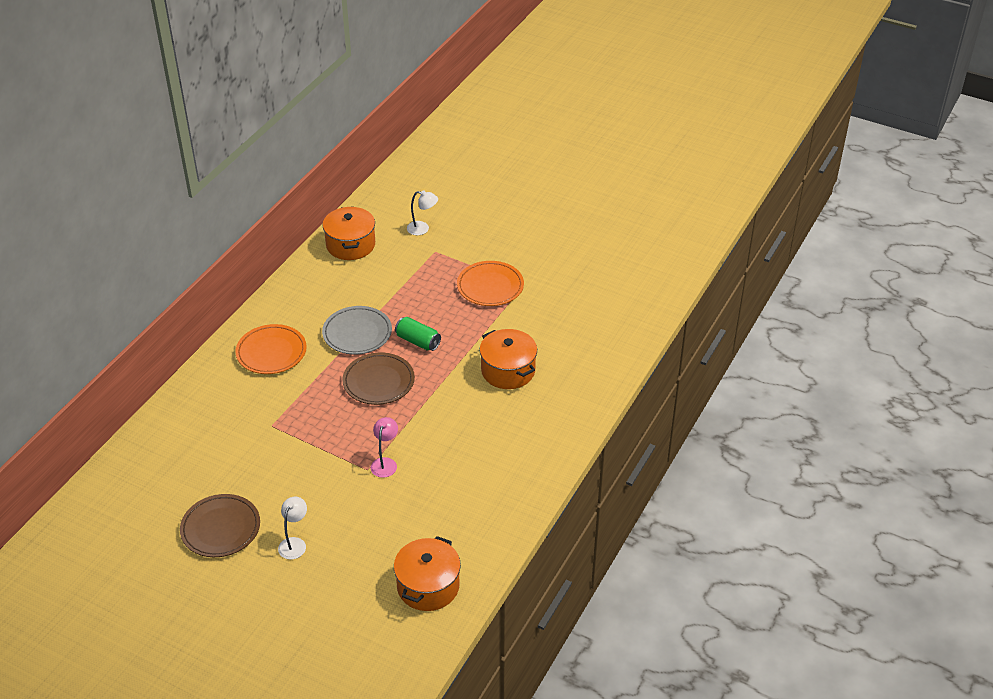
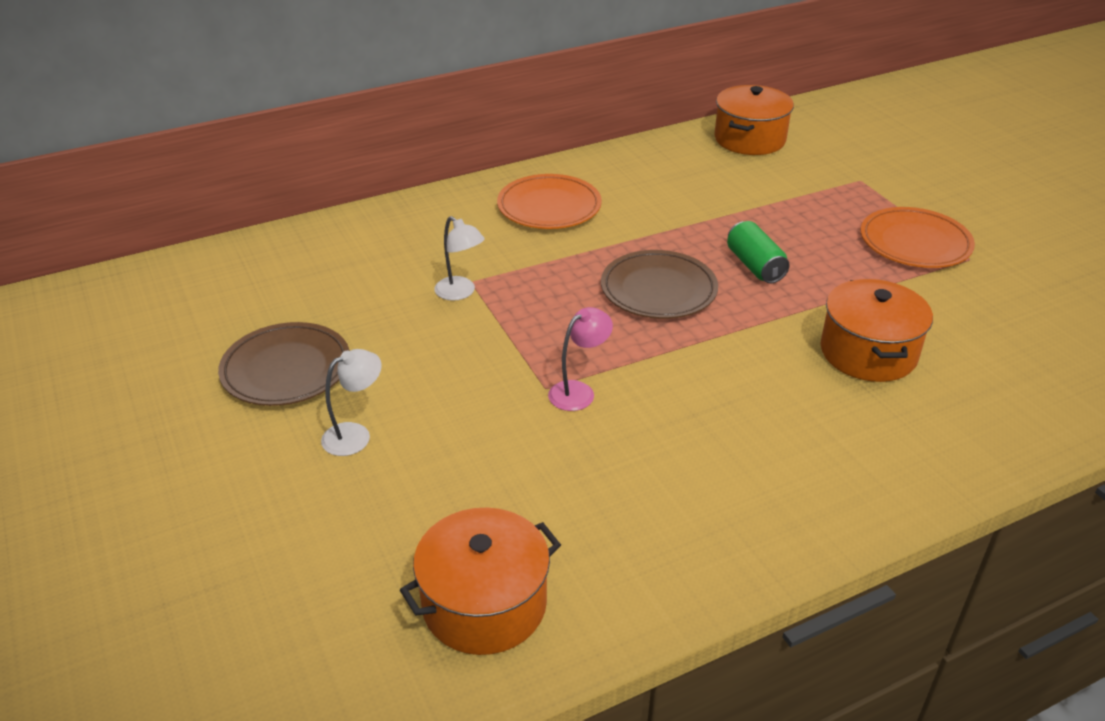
camera: 35 degrees right, 5 degrees down
grey plate [322,306,392,355] -> none
white lamp [407,191,438,235] -> white lamp moved to [434,216,485,301]

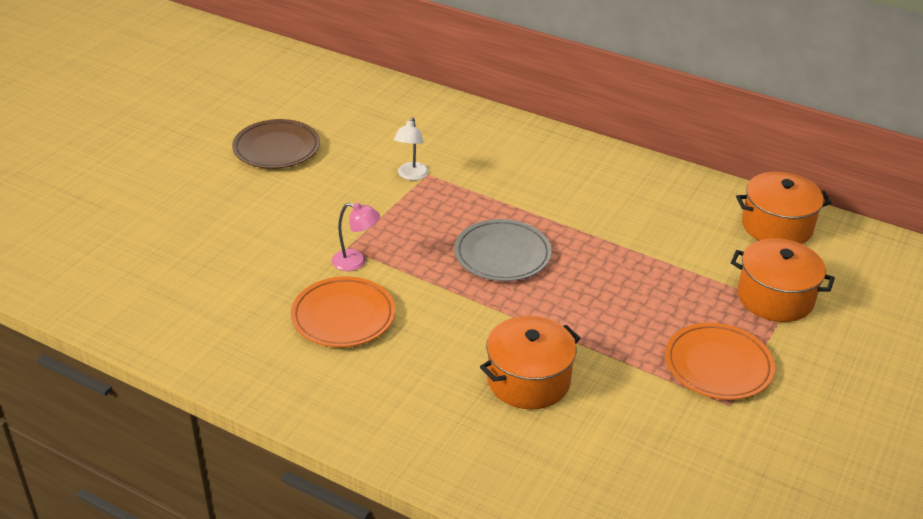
camera: 55 degrees right, 0 degrees up
white lamp [321,349,382,456] -> none
orange pot [400,508,561,655] -> orange pot moved to [731,238,835,322]
orange plate [497,174,602,229] -> orange plate moved to [291,276,395,347]
brown plate [601,250,718,319] -> grey plate [454,219,552,281]
green can [727,221,790,283] -> none

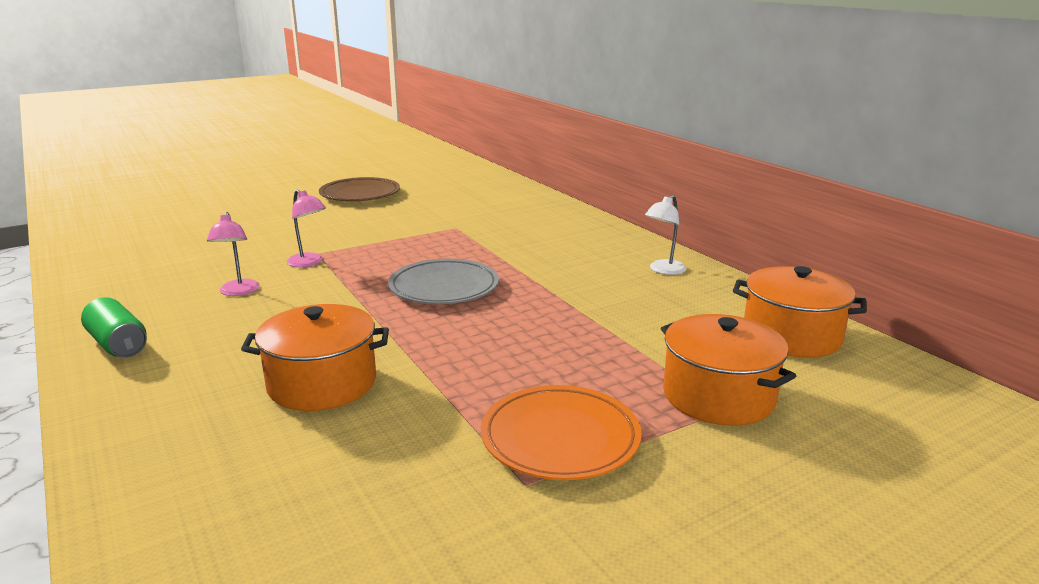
camera: 30 degrees right, 15 degrees down
orange plate [291,276,395,347] -> pink lamp [207,212,260,296]
white lamp [394,117,429,180] -> white lamp moved to [645,195,687,275]
none -> green can [81,297,147,358]

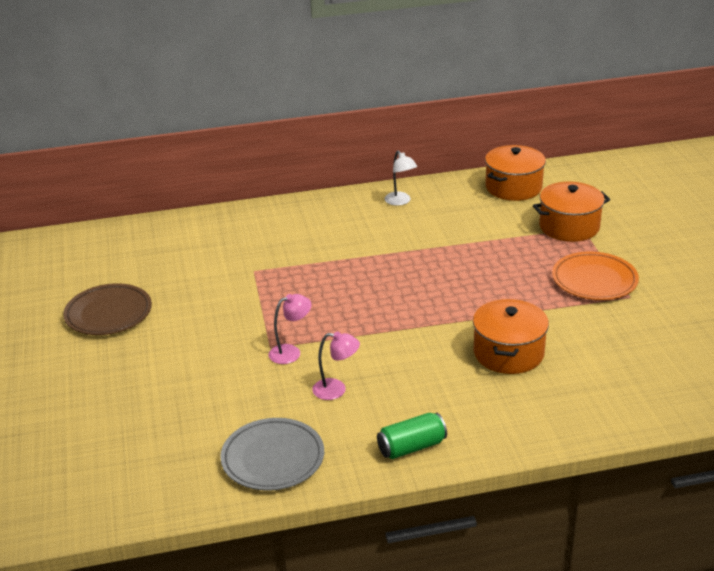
camera: 70 degrees left, 10 degrees up
grey plate [388,259,499,304] -> grey plate moved to [220,418,324,491]

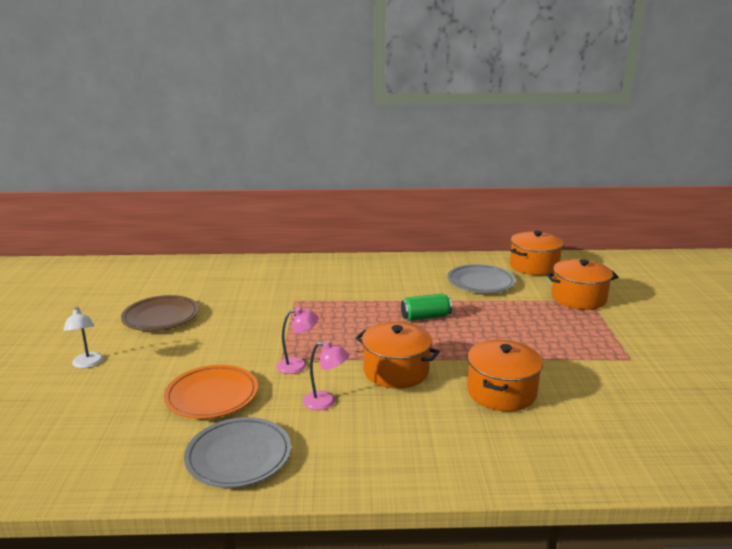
camera: 10 degrees right, 10 degrees down
green can [377,413,447,459] -> green can moved to [401,294,452,321]
white lamp [385,150,417,206] -> white lamp moved to [63,307,104,368]
orange plate [552,251,639,300] -> orange plate moved to [164,365,258,419]
none -> orange pot [356,322,440,389]
none -> grey plate [447,264,515,293]

